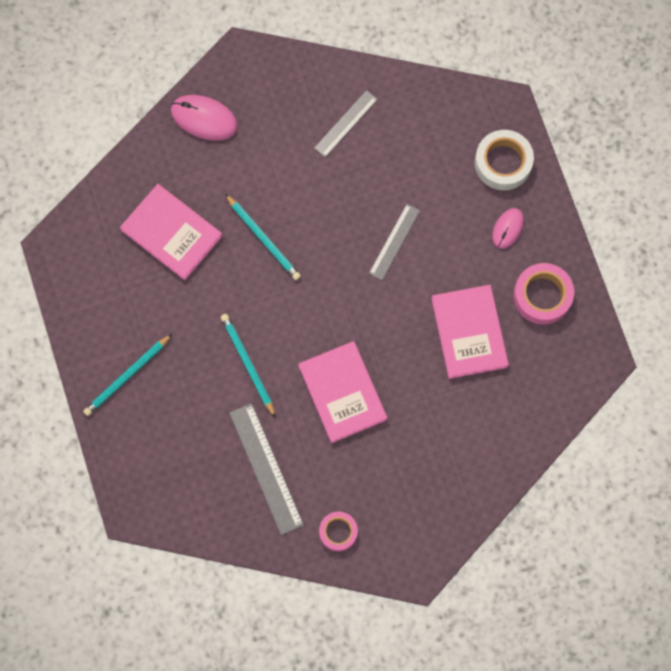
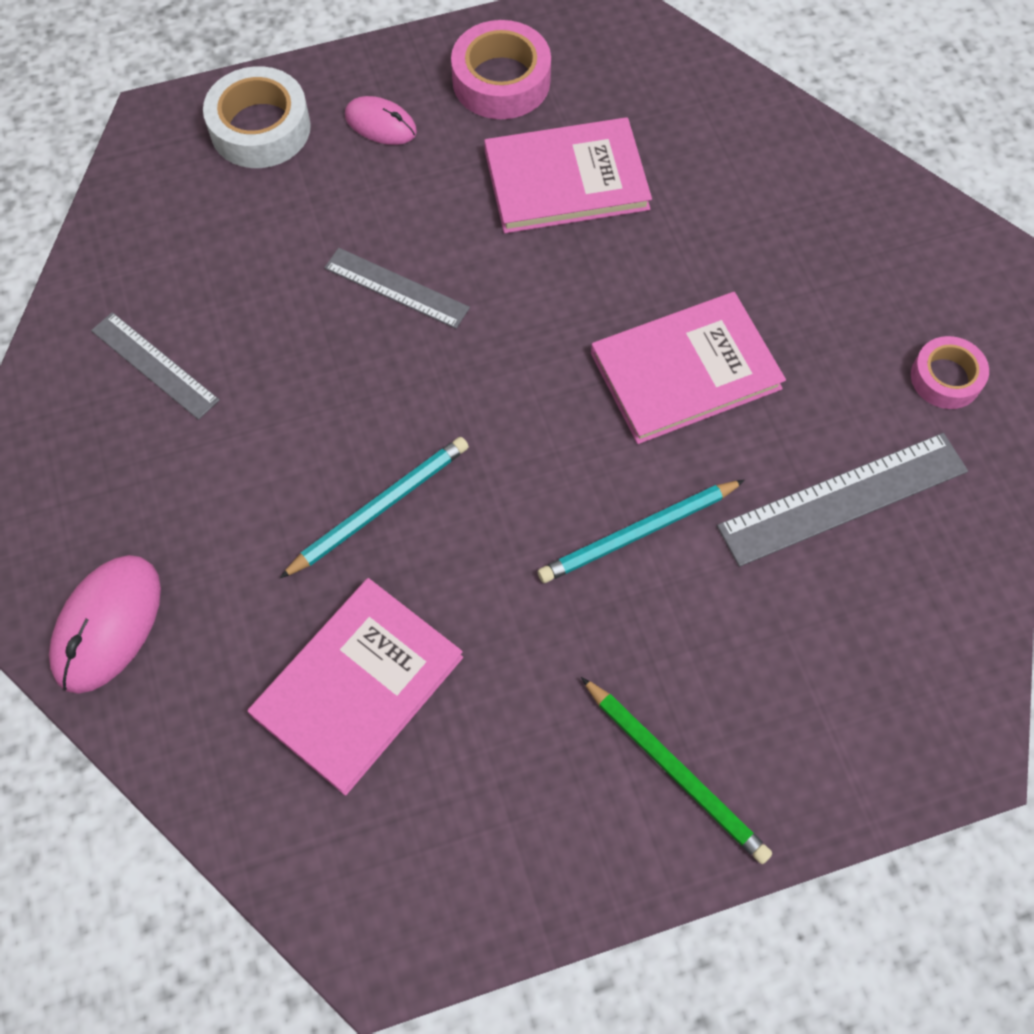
camera: 90 degrees left, 10 degrees down
turquoise pencil [83,334,172,416] -> green pencil [581,677,772,864]

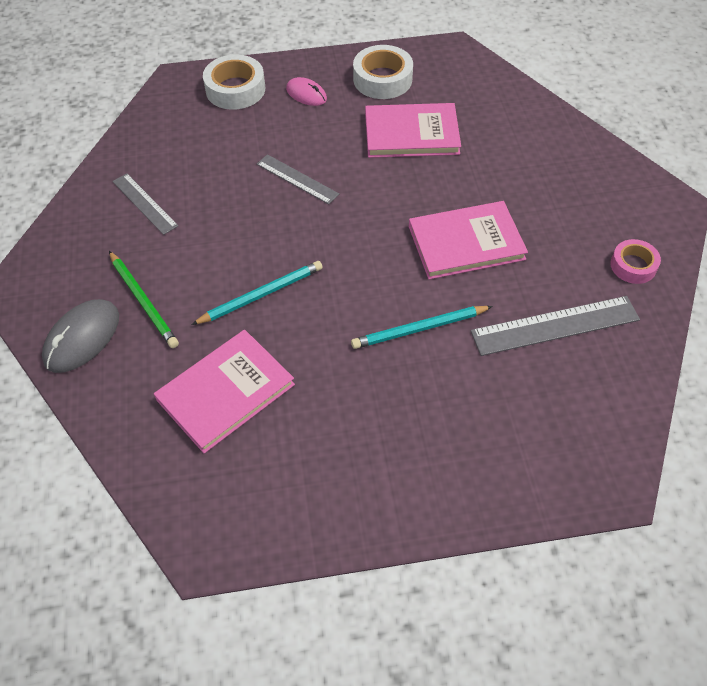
camera: 10 degrees right, 10 degrees down
pink mouse [49,555,161,694] -> grey mouse [42,299,119,373]
pink tape [451,20,551,119] -> white tape [353,45,413,99]
green pencil [581,677,772,864] -> green pencil moved to [109,251,179,348]

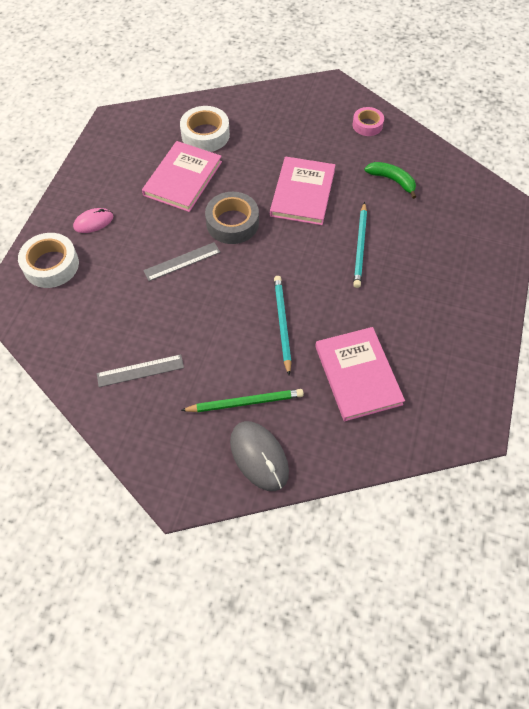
camera: 65 degrees left, 5 degrees up
white tape [353,45,413,99] -> white tape moved to [180,106,230,152]
grey ruler [471,296,640,356] -> green banana [364,162,416,199]
none -> grey tape [205,192,259,244]

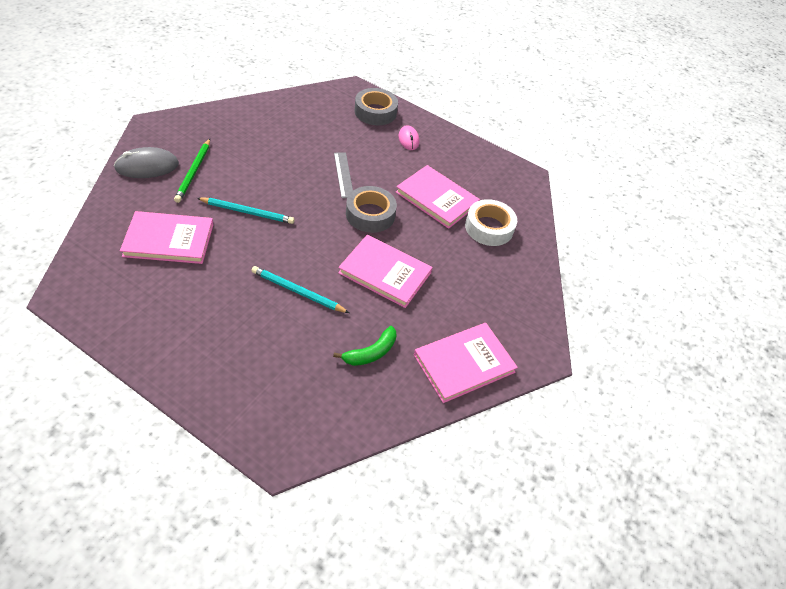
camera: 100 degrees right, 10 degrees down
white tape [18,233,79,288] -> grey tape [355,88,398,125]
grey ruler [97,354,184,387] -> none
pink tape [352,107,384,136] -> pink book [414,323,518,403]

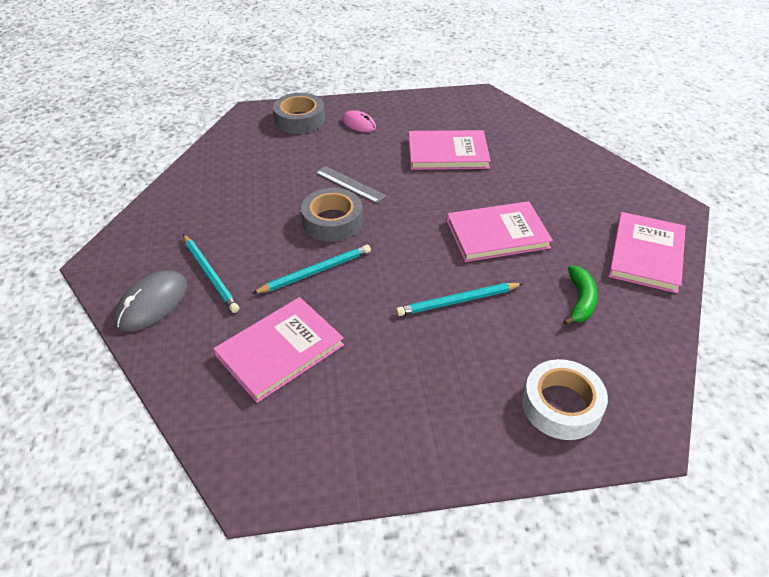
camera: 35 degrees left, 5 degrees down
green pencil [174,139,210,203] -> turquoise pencil [183,234,239,313]
grey tape [346,186,397,233] -> grey tape moved to [301,188,363,242]
white tape [465,199,517,246] -> white tape moved to [522,359,608,440]

